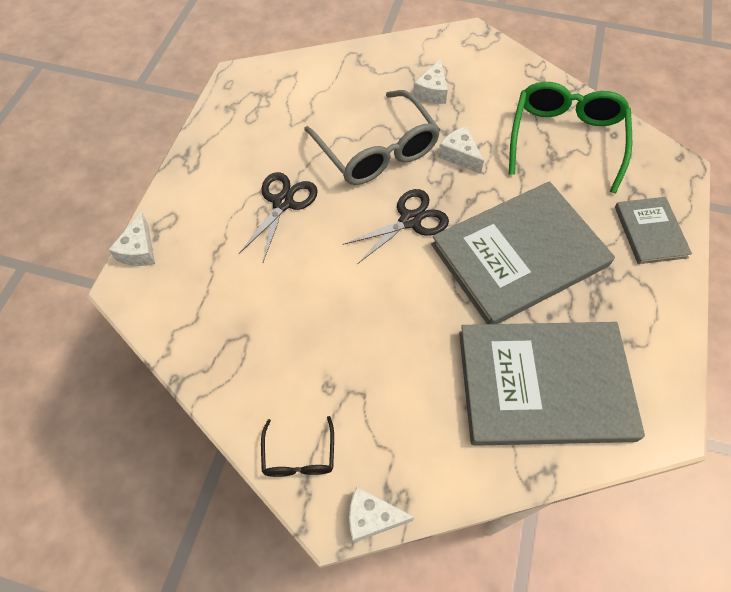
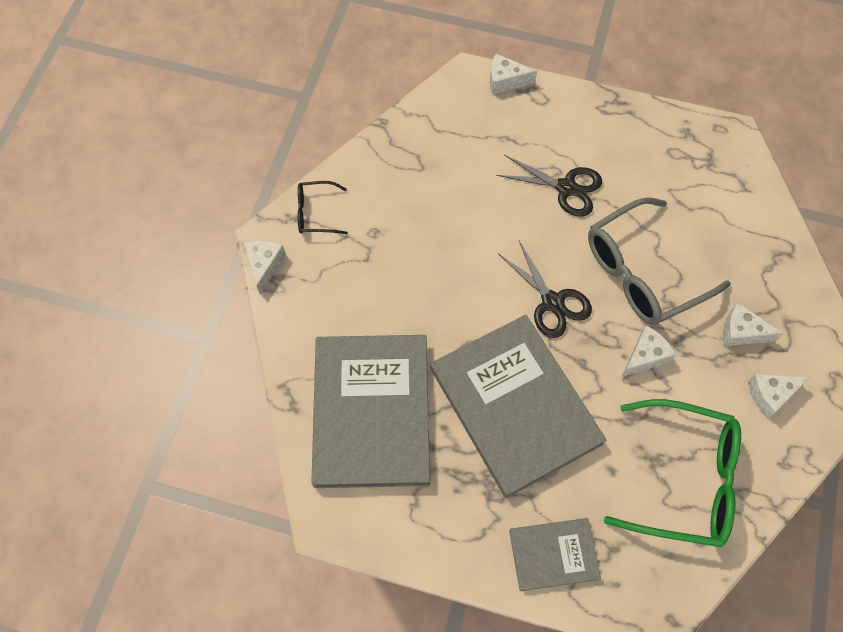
camera: 90 degrees right, 5 degrees up
none -> white cheese [748,374,810,418]

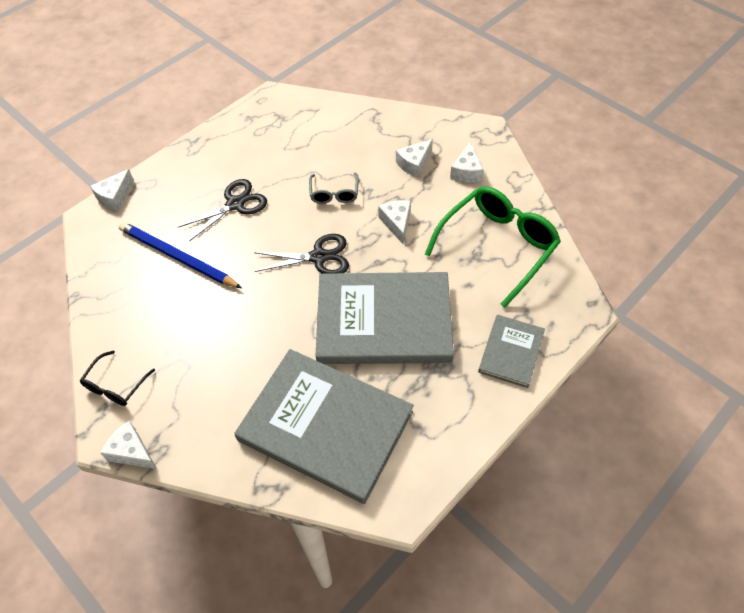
camera: 60 degrees left, 10 degrees down
grey glasses [588,197,731,325] -> grey glasses [309,173,359,204], size x0.49
none -> blue pencil [119,222,242,288]

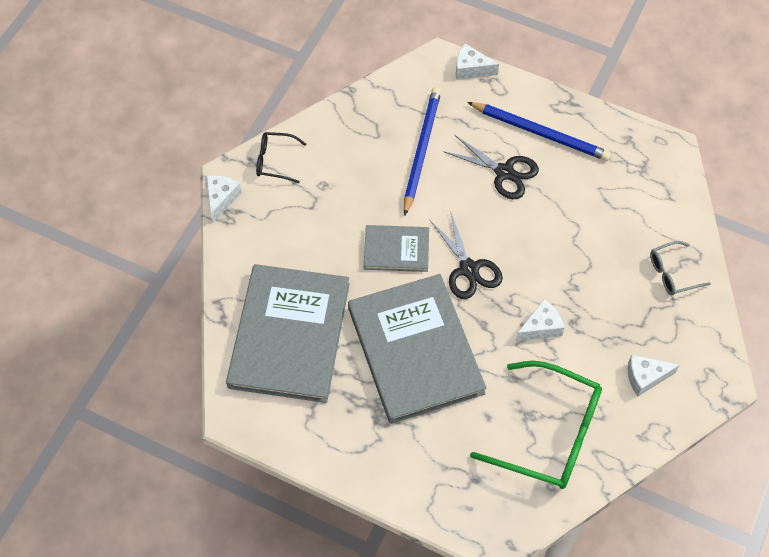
camera: 70 degrees right, 5 degrees up
grey glasses [309,173,359,204] -> grey glasses moved to [650,241,711,295]
white cheese [396,139,433,178] -> none
grey book [478,315,545,388] -> grey book moved to [364,225,429,272]
none -> blue pencil [467,102,611,161]

